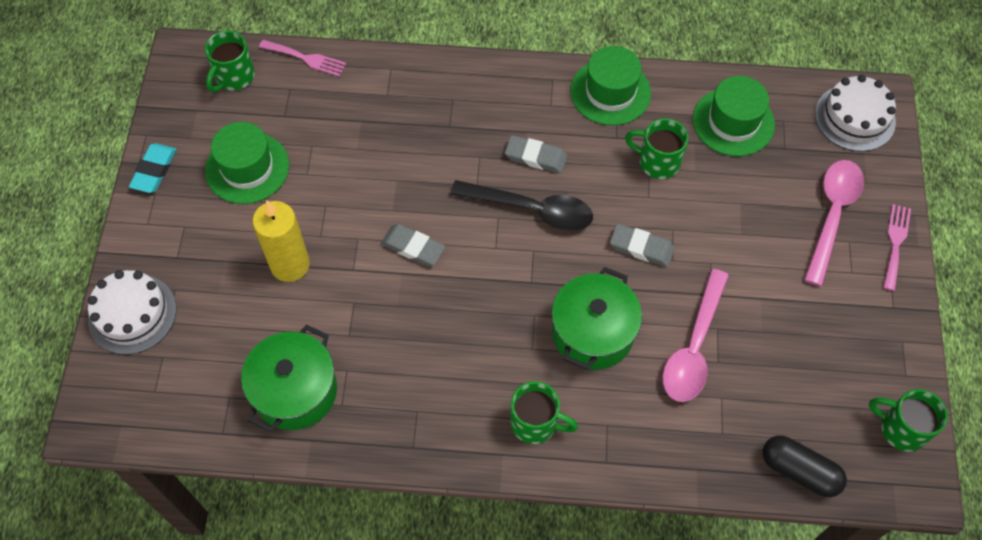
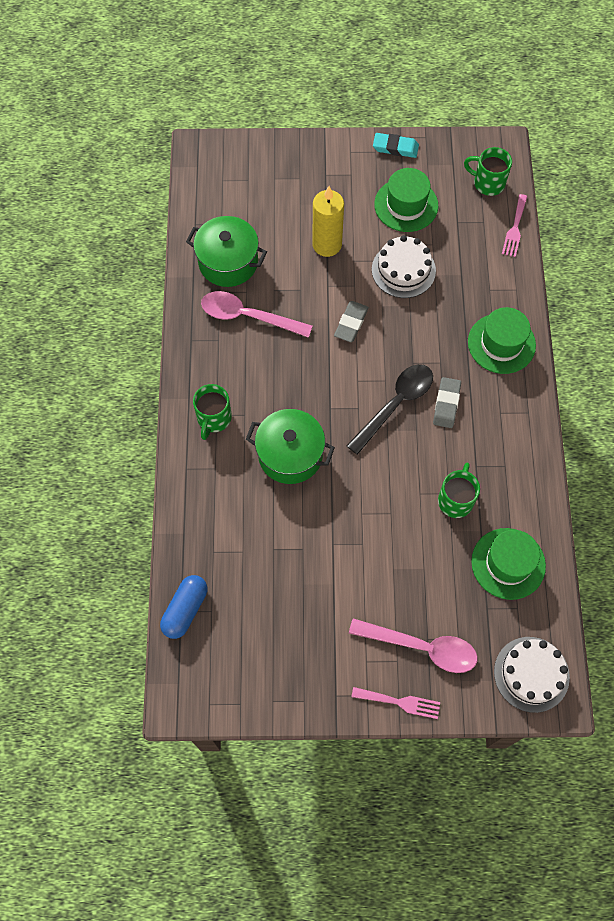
camera: 85 degrees right, 5 degrees up
white cake [88,270,176,355] -> white cake moved to [372,235,436,298]
black spoon [450,180,593,231] -> black spoon turned 150 degrees counterclockwise [346,364,433,455]
green hat [570,46,651,126] -> green hat moved to [468,307,536,374]
grey eraser [610,224,675,267] -> none
pink spoon [662,269,729,402] -> pink spoon moved to [201,291,313,338]
black capsule [763,435,847,497] -> blue capsule [160,575,207,639]
green mug [869,389,948,452] -> none

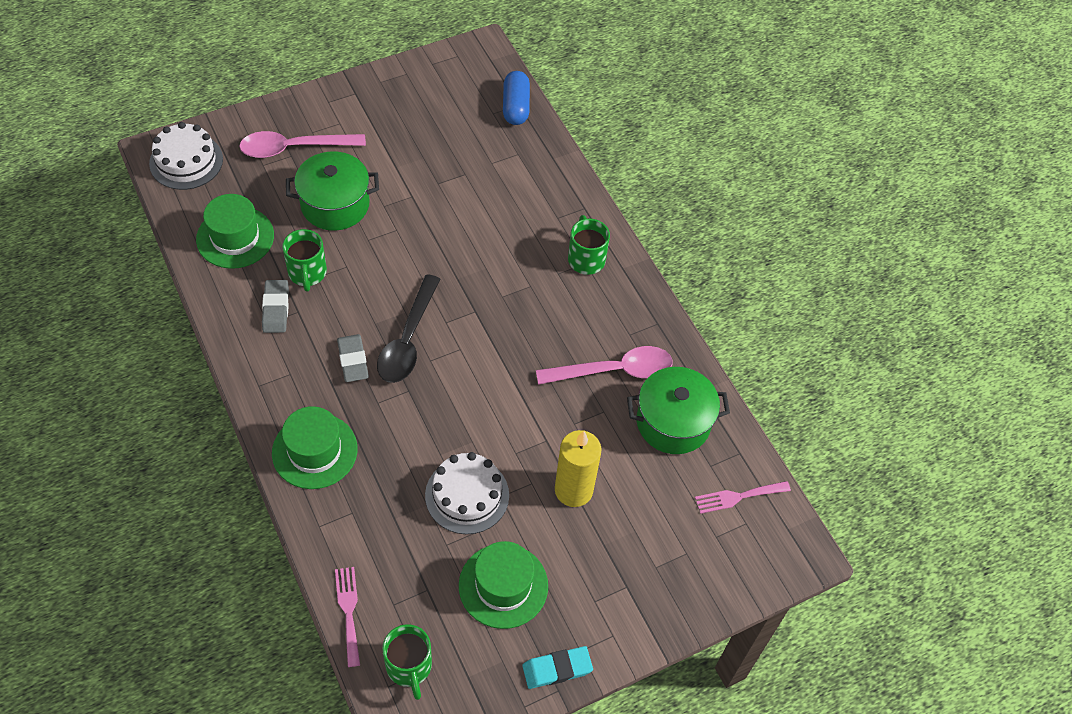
camera: 150 degrees right, 10 degrees down
green pot [246,409,335,484] -> green pot moved to [286,151,379,231]
grey eraser [334,301,369,342] -> grey eraser moved to [262,280,289,333]
pink fork [352,687,440,719] -> pink fork moved to [695,481,791,514]
green mug [464,147,512,196] -> green mug turned 75 degrees clockwise [382,624,432,700]

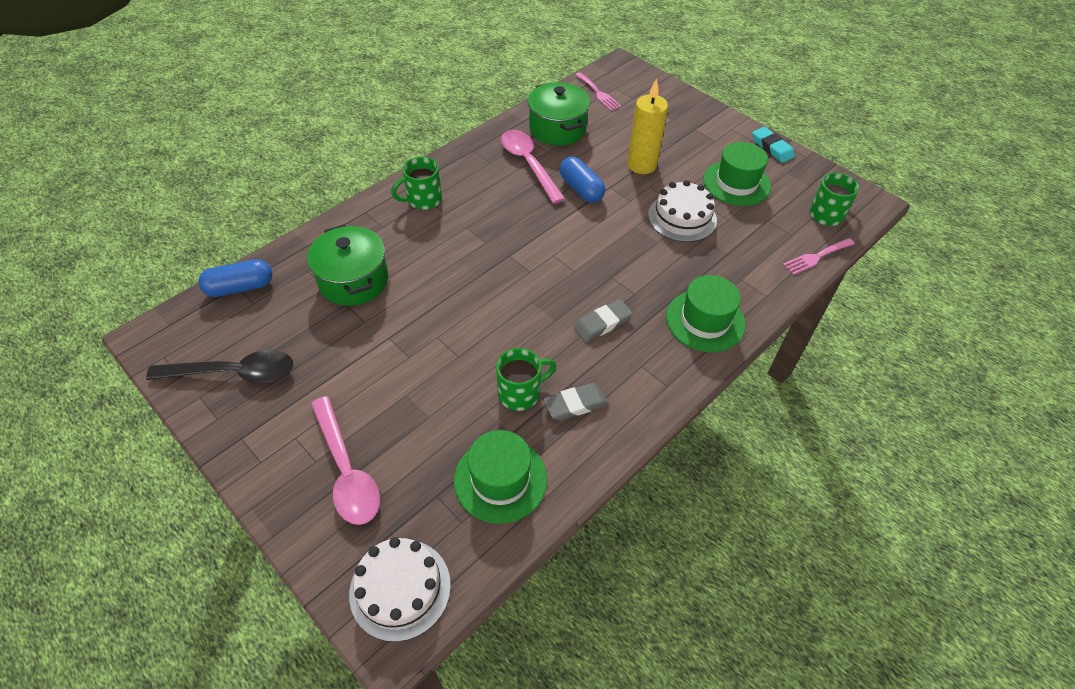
camera: 105 degrees left, 5 degrees down
green pot [286,151,379,231] -> green pot moved to [307,224,388,306]
black spoon [377,274,441,383] -> black spoon moved to [146,350,293,383]
none -> blue capsule [559,156,605,203]

